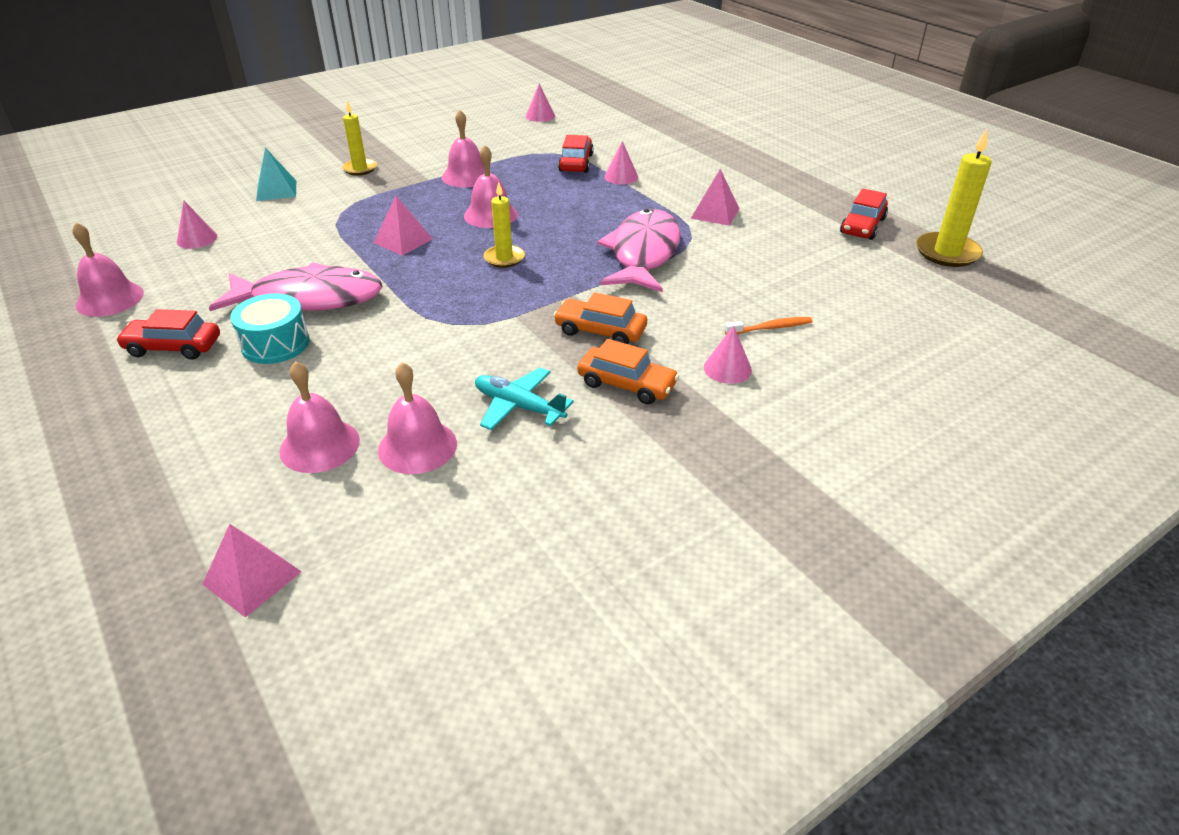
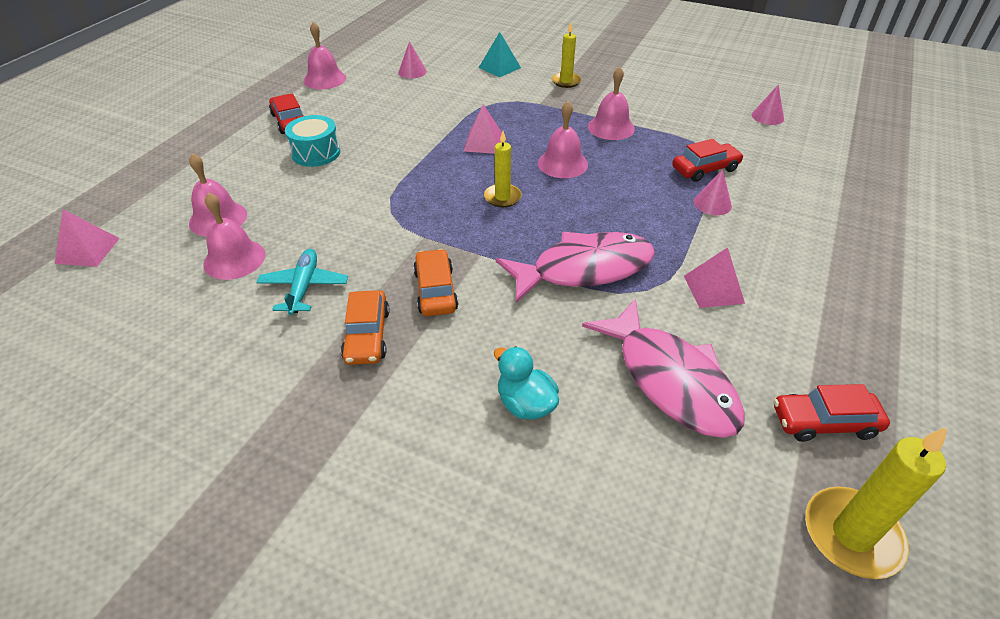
camera: 60 degrees right, 5 degrees up
pink fish [209,262,382,311] -> pink fish moved to [582,298,745,438]
pink cone [704,325,752,384] -> none
orange toothbrush [725,317,813,334] -> turquoise duck [494,346,559,420]

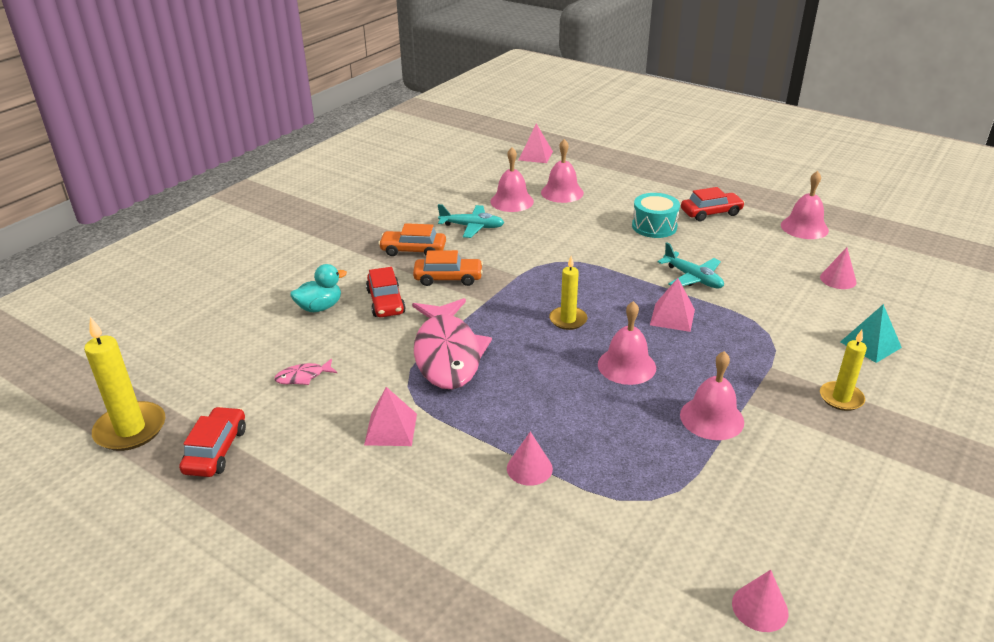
camera: 100 degrees right, 10 degrees down
pink fish [582,298,745,438] -> pink fish [274,358,337,385], size x0.40
red car [672,139,744,182] -> red car moved to [366,267,406,317]
none -> turquoise plane [658,242,724,289]

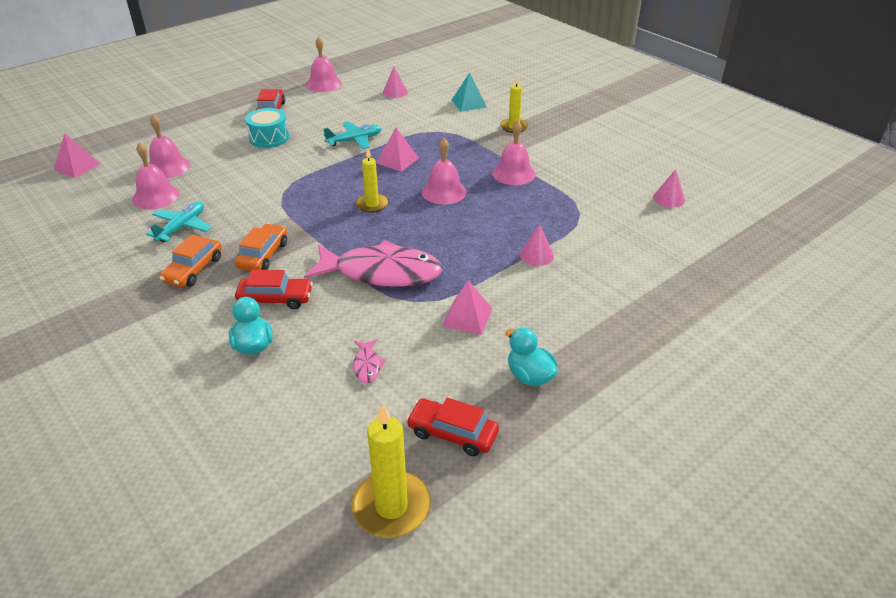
camera: 75 degrees left, 5 degrees up
none -> turquoise duck [506,327,558,386]

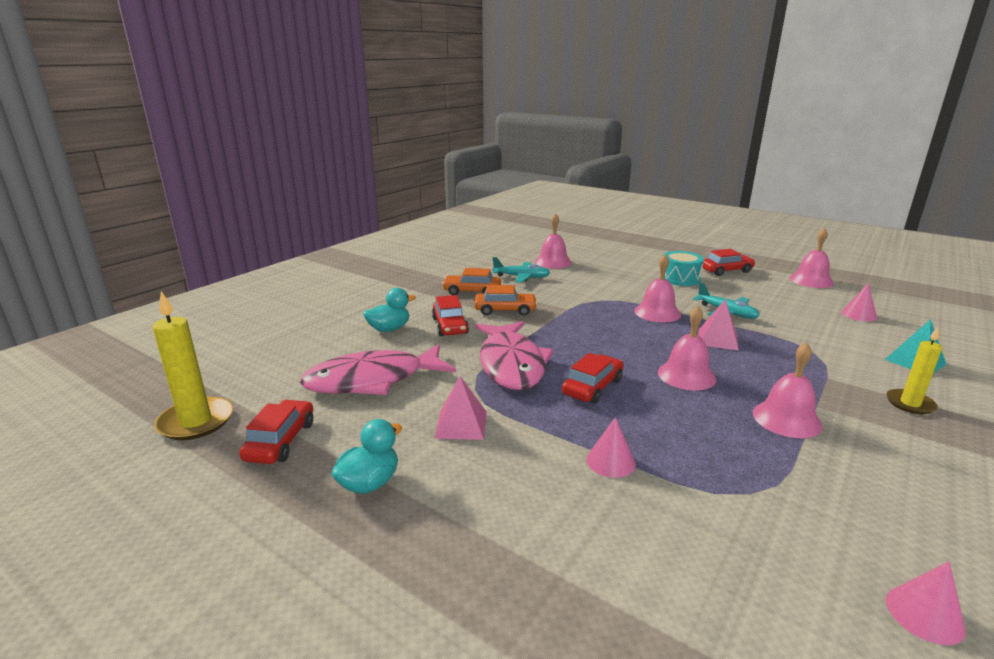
camera: 75 degrees right, 15 degrees down
pink pyramid [54,134,100,178] -> none
pink bell [149,114,190,178] -> pink bell moved to [634,254,681,322]
pink fish [353,339,386,384] -> pink fish [300,344,456,395], size x2.50
yellow candle [356,148,388,213] -> none
none -> red car [562,353,624,404]

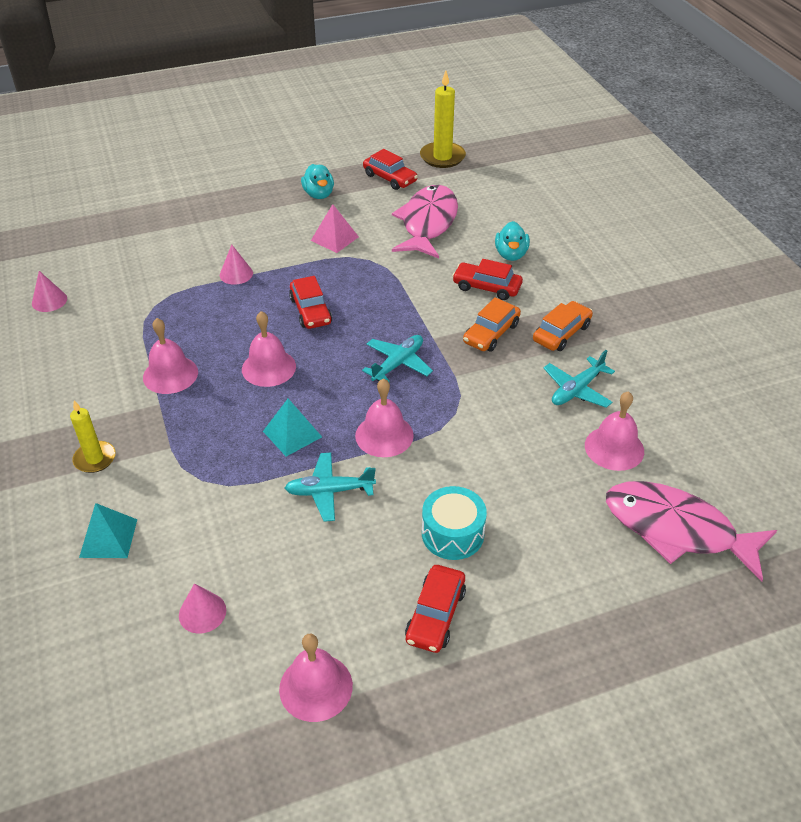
camera: 125 degrees right, 20 degrees up
pink fish [475,321,554,390] -> pink fish moved to [606,481,777,582]
pink pyramid [699,299,739,350] -> turquoise pyramid [263,399,322,456]
none -> turquoise plane [362,335,433,382]

